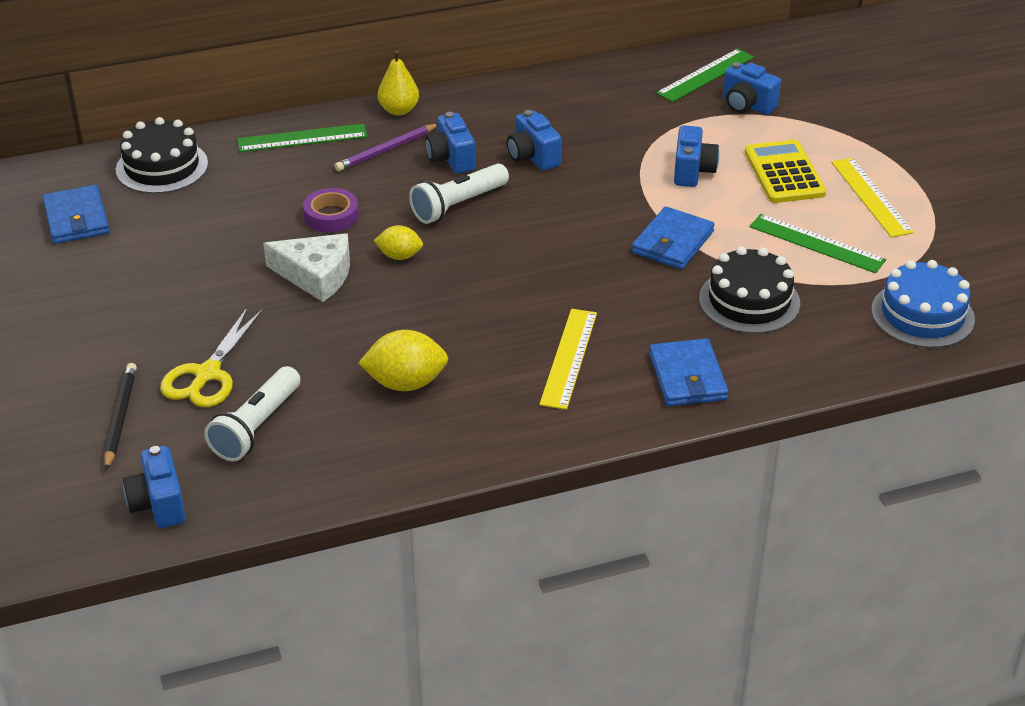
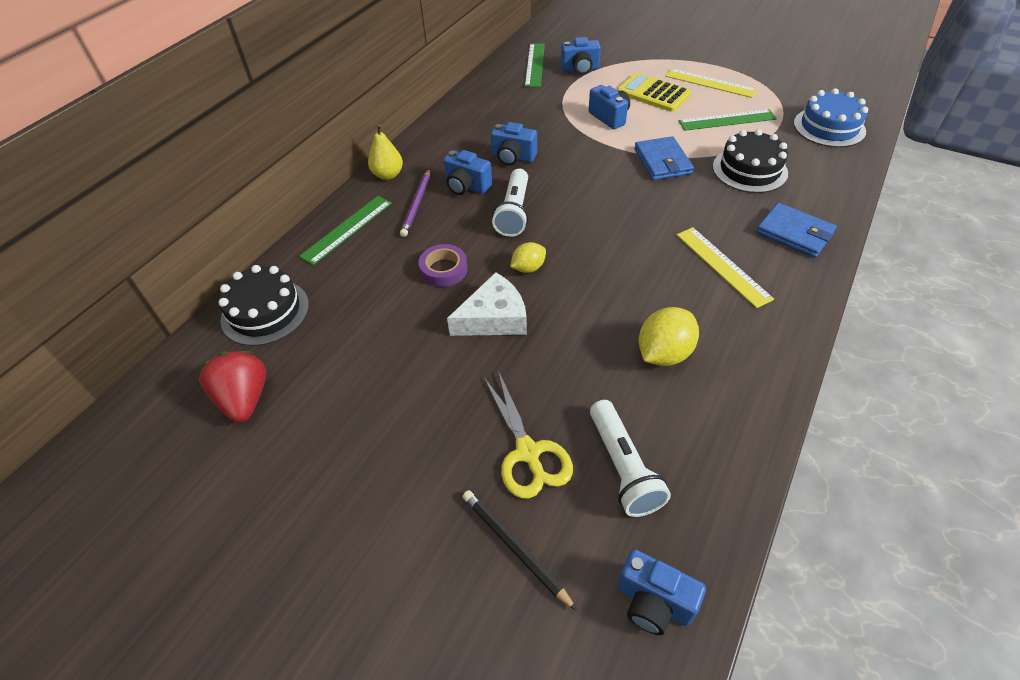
camera: 40 degrees left, 10 degrees up
blue wallet [43,185,110,244] -> red strawberry [199,351,266,422]

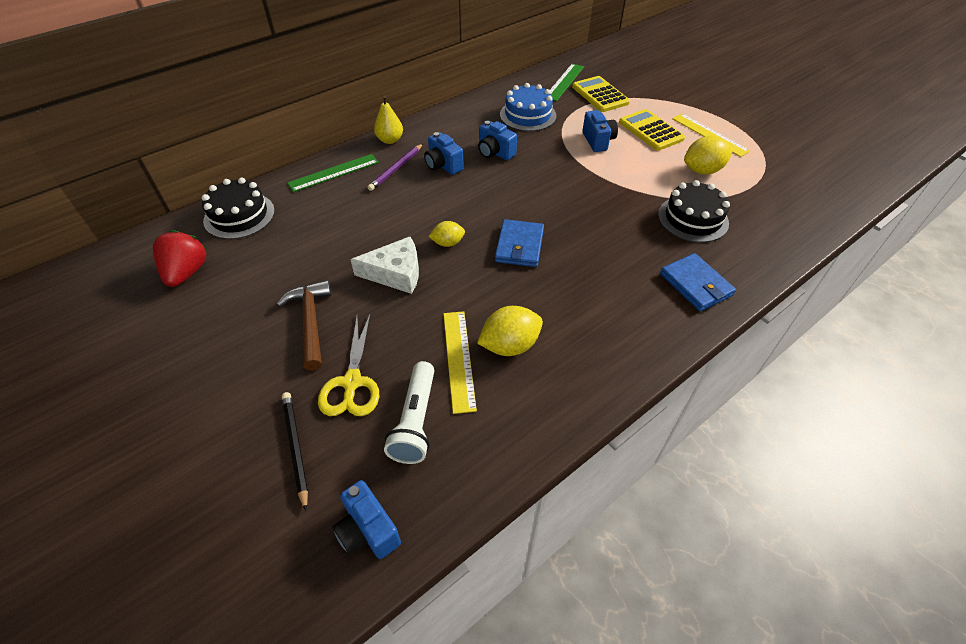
camera: 20 degrees right, 0 degrees up
purple tape [418,244,468,287] -> none
white flashlight [492,169,528,237] -> none
blue camera [561,37,601,75] -> yellow calculator [572,76,630,112]
blue wallet [634,136,694,180] -> blue wallet moved to [495,219,544,267]
yellow ruler [677,227,774,308] -> yellow ruler moved to [444,311,477,414]
green ruler [679,109,777,131] -> yellow lemon [684,136,733,175]
blue cake [794,88,868,147] -> blue cake moved to [500,83,557,131]
none -> brown hammer [277,280,332,371]

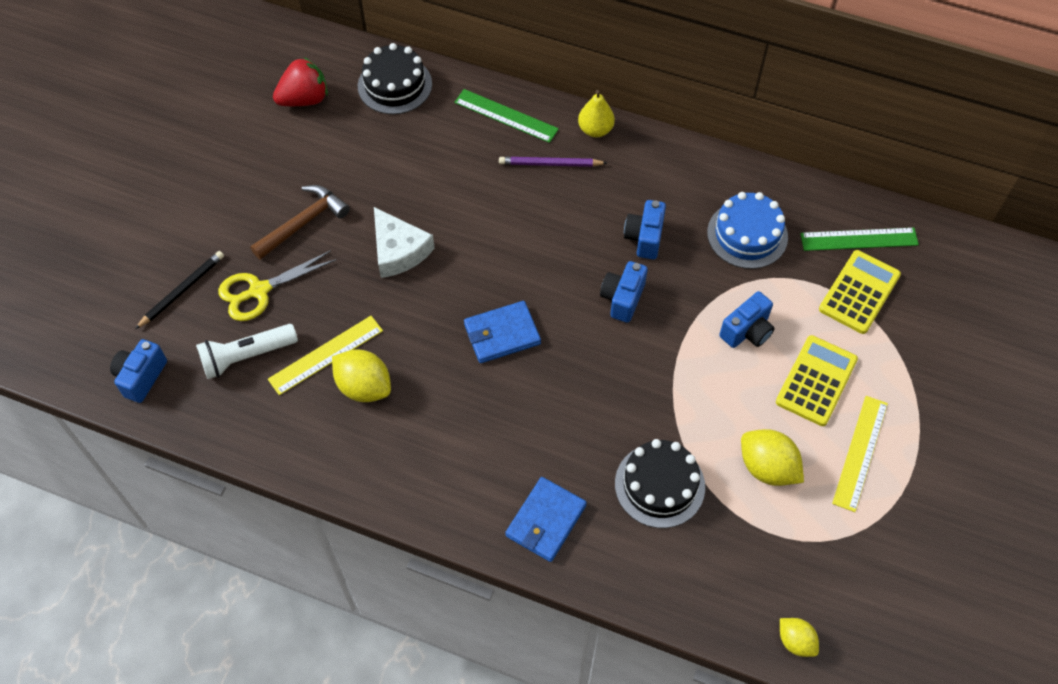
camera: 60 degrees right, 10 degrees up
blue camera [424,132,464,175] -> blue camera moved to [600,261,648,323]
yellow lemon [428,221,465,247] -> yellow lemon moved to [780,618,819,657]

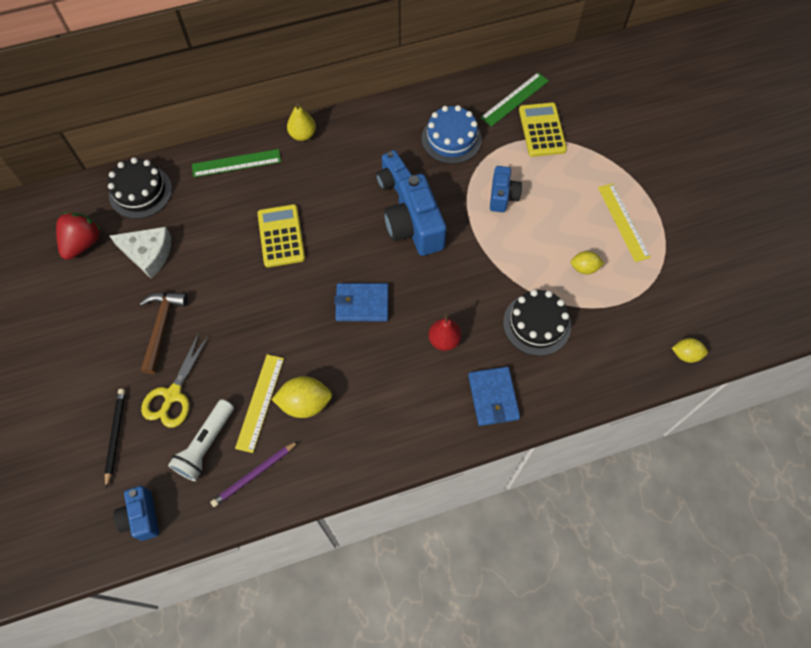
camera: 40 degrees left, 5 degrees up
white cheese [374,207,435,278] -> white cheese moved to [110,227,171,278]
blue wallet [464,301,541,363] -> blue wallet turned 60 degrees clockwise [334,283,389,321]
purple pencil [499,157,607,167] -> purple pencil moved to [210,441,298,507]
blue camera [600,261,648,323] -> blue camera [384,174,447,256], size x1.70
yellow lemon [741,429,804,486] -> yellow lemon [571,251,605,274], size x0.61
yellow calculator [776,335,858,426] -> yellow calculator moved to [257,204,305,267]
none -> red pear [429,314,461,351]

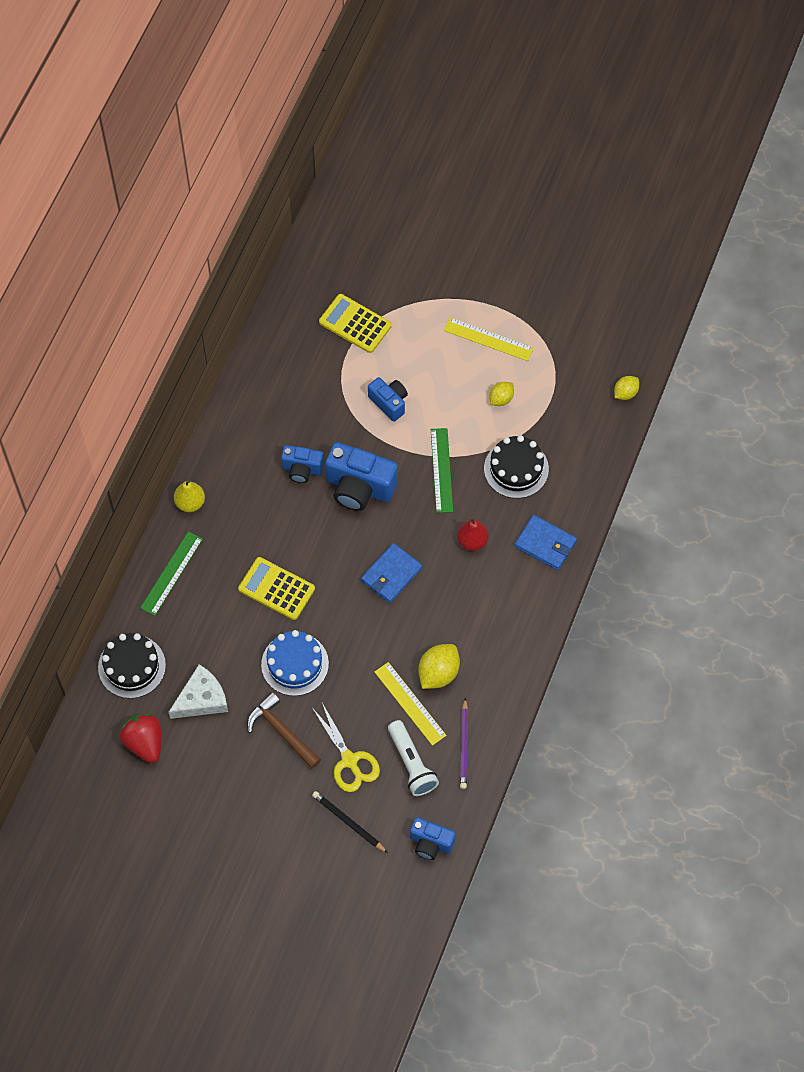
camera: 50 degrees left, 0 degrees up
blue cake [422,105,482,164] -> blue cake moved to [261,630,329,696]
green ruler [480,73,549,127] -> green ruler moved to [431,428,453,513]

